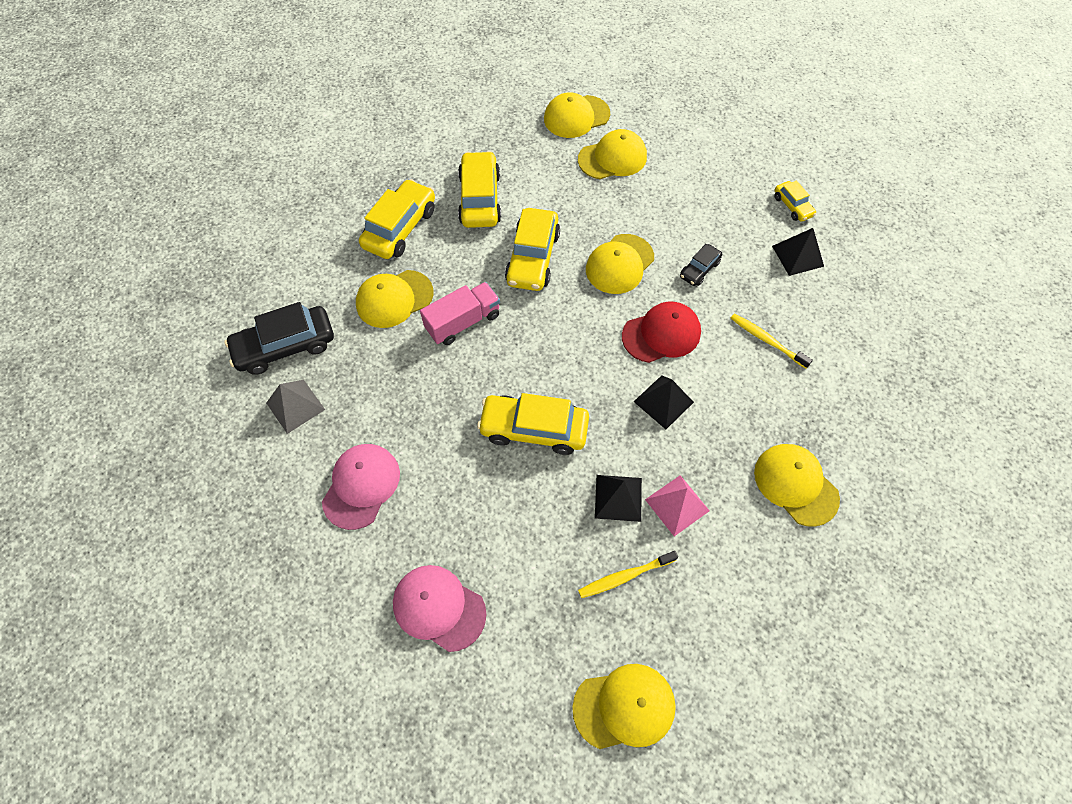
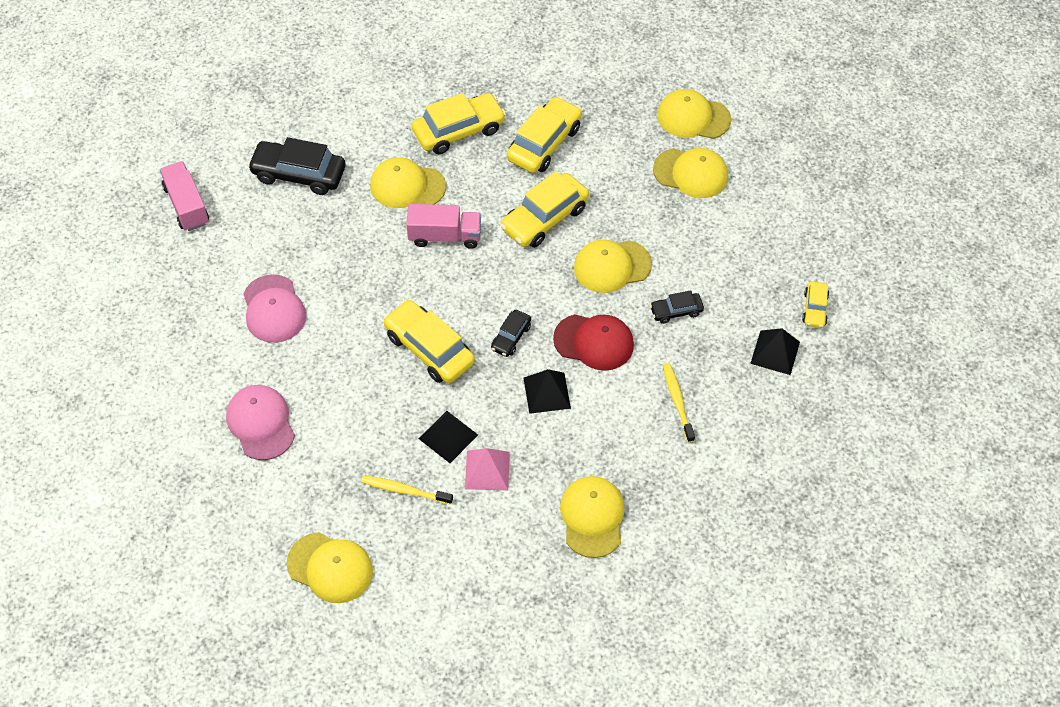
camera: 35 degrees right, 5 degrees down
grey pyramid [266,380,325,434] -> none
pink cap [322,444,400,530] -> pink cap turned 105 degrees clockwise [243,274,306,343]
none -> pink truck [160,161,209,231]
none -> black car [491,310,531,357]

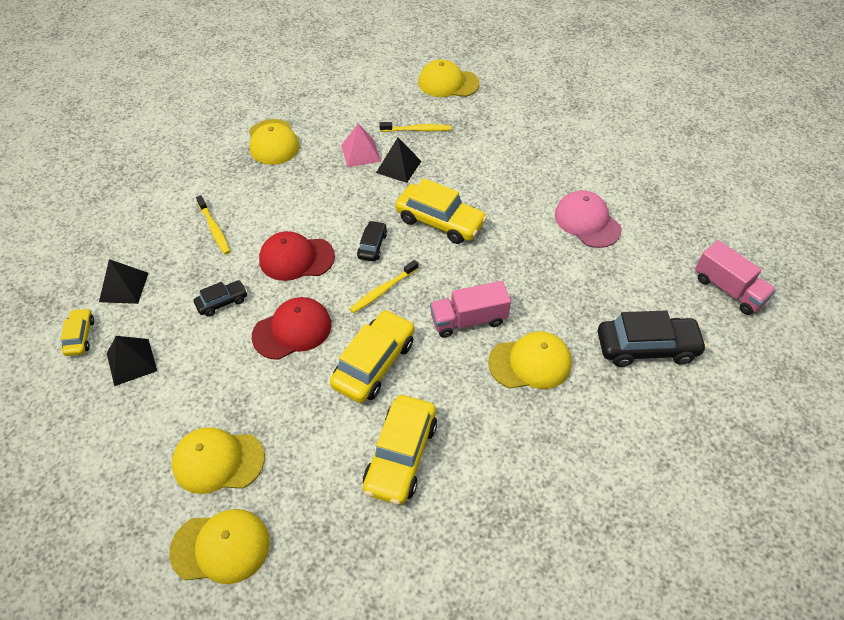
camera: 165 degrees right, 5 degrees down
pink cap [226,385,295,460] -> none
yellow car [412,93,506,154] -> none
black pyramid [524,369,571,414] -> black pyramid moved to [107,336,157,386]
yellow cap [574,240,652,293] -> red cap [252,297,332,360]
none -> yellow toothbrush [350,260,419,313]

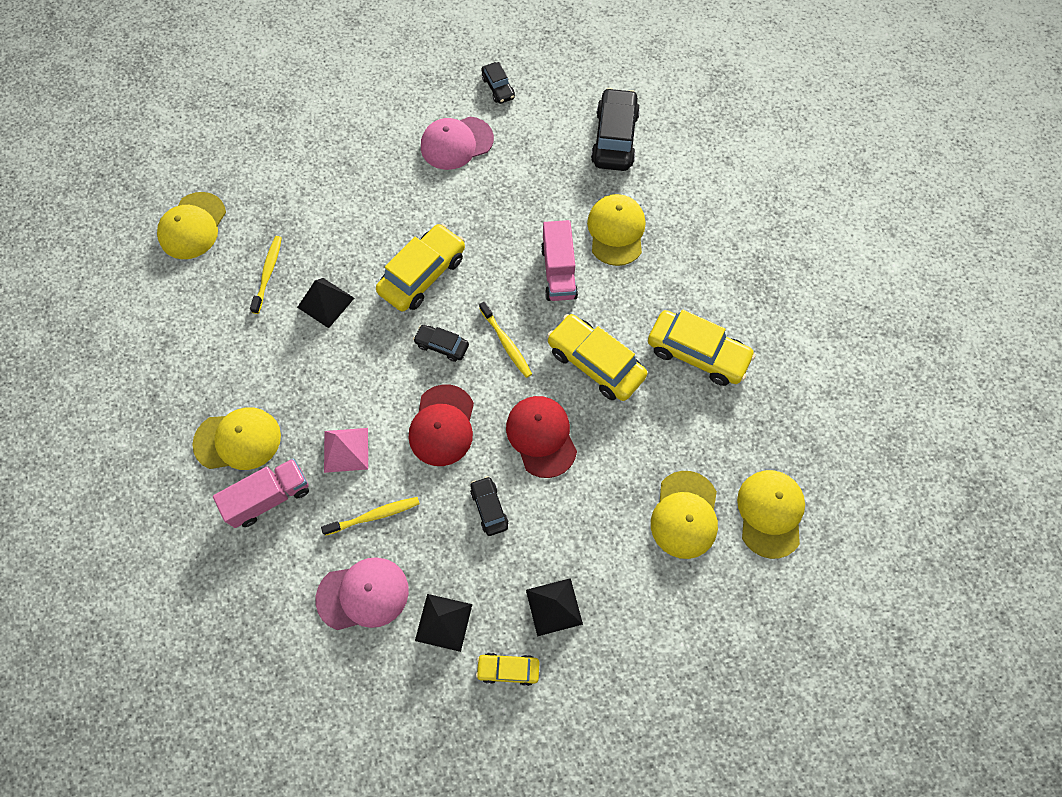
camera: 80 degrees left, 15 degrees up
pink pyramid [341,124,381,167] -> pink pyramid moved to [324,428,368,473]
pink truck [695,240,776,315] -> pink truck moved to [213,458,309,528]
none -> pink cap [316,557,409,630]
none -> black car [481,62,515,104]

